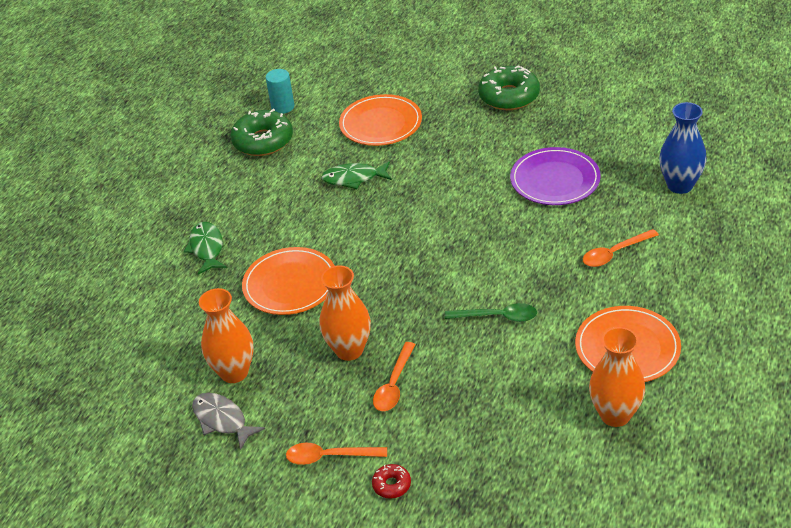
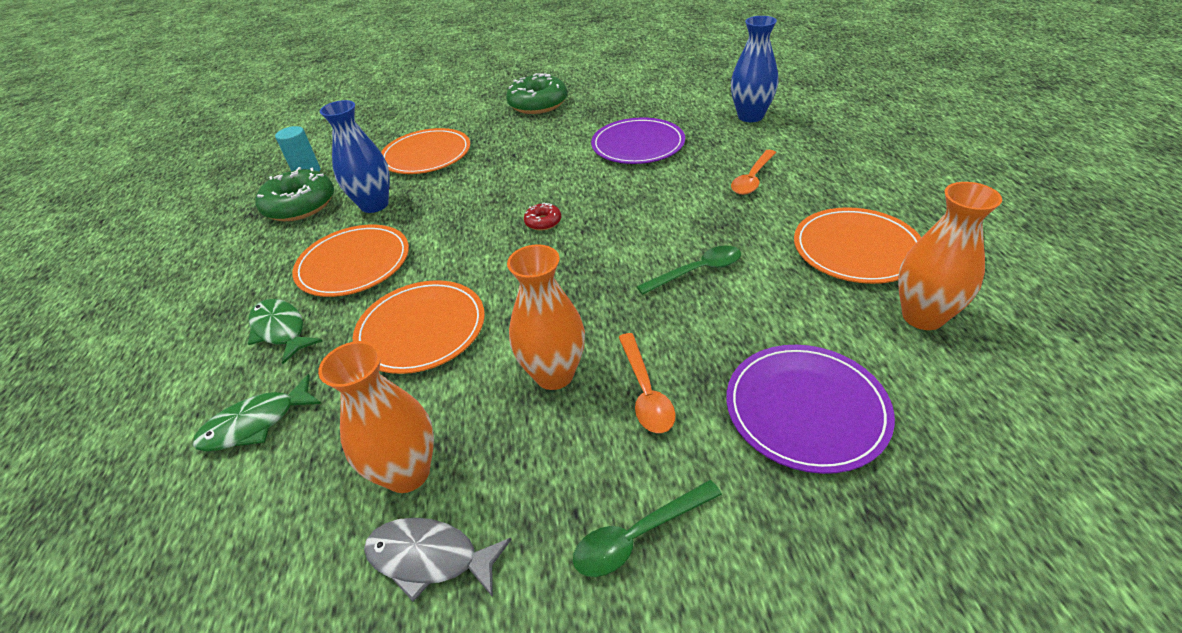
camera: 30 degrees left, 0 degrees up
orange spoon [286,443,387,465] -> green spoon [573,480,722,577]
green fish [321,161,392,189] -> green fish moved to [193,374,322,451]
red donut [372,464,411,499] -> red donut moved to [524,203,561,231]
none -> orange plate [292,225,409,297]
none -> blue vase [320,100,390,213]
none -> purple plate [726,345,895,474]

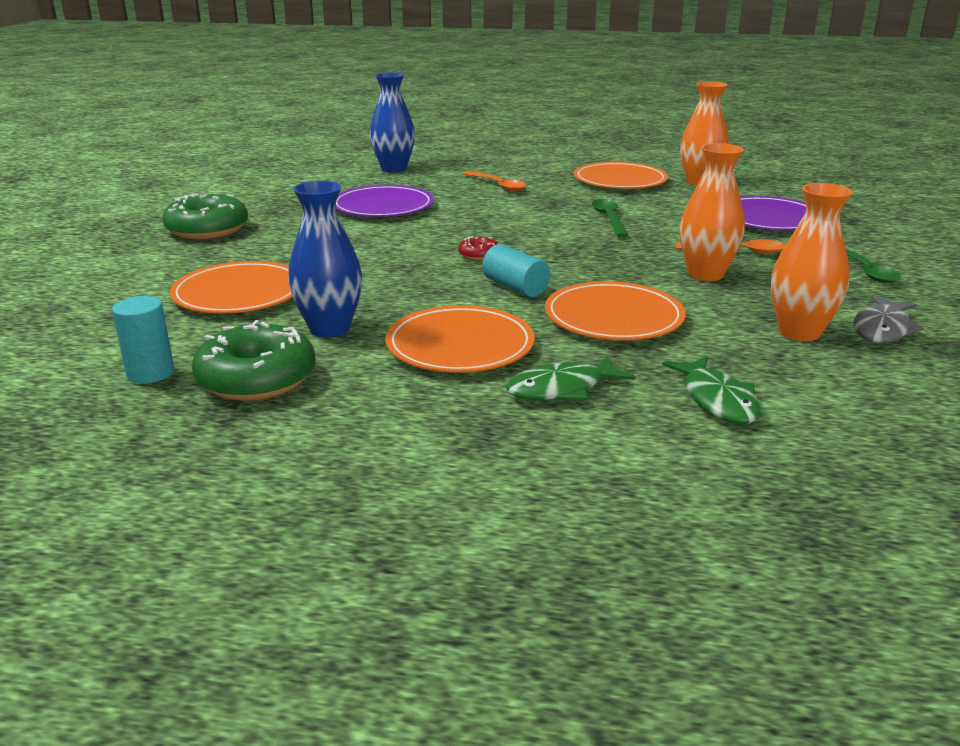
camera: 75 degrees left, 15 degrees down
none -> turquoise cylinder [482,244,550,297]

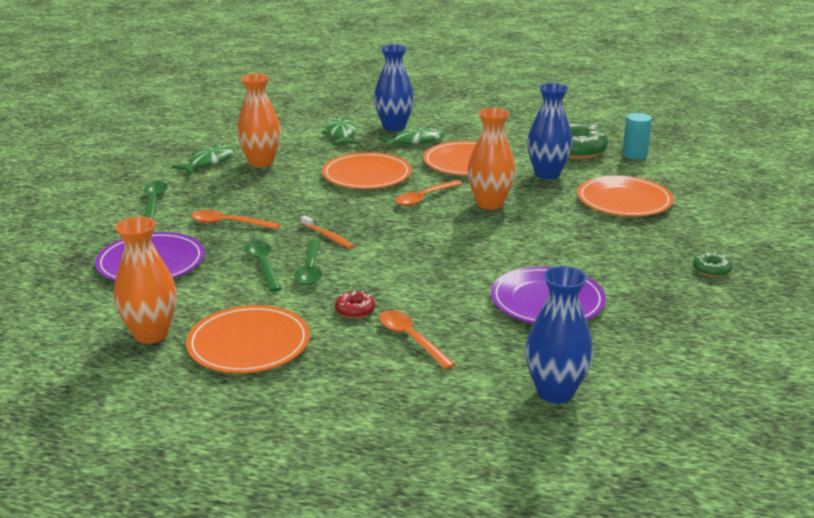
camera: 175 degrees left, 0 degrees up
green donut [162,194,248,239] -> green donut [693,252,732,277], size x0.47
red donut [458,236,498,260] -> red donut moved to [335,290,375,318]
turquoise cylinder [482,244,550,297] -> orange spoon [395,180,462,206]
orange vase [680,143,745,281] -> orange vase moved to [467,108,516,210]
grey fish [853,295,924,343] -> green fish [172,144,235,174]
none -> green spoon [245,240,282,292]
none -> orange toothbrush [301,215,354,249]
none -> blue vase [374,44,414,131]

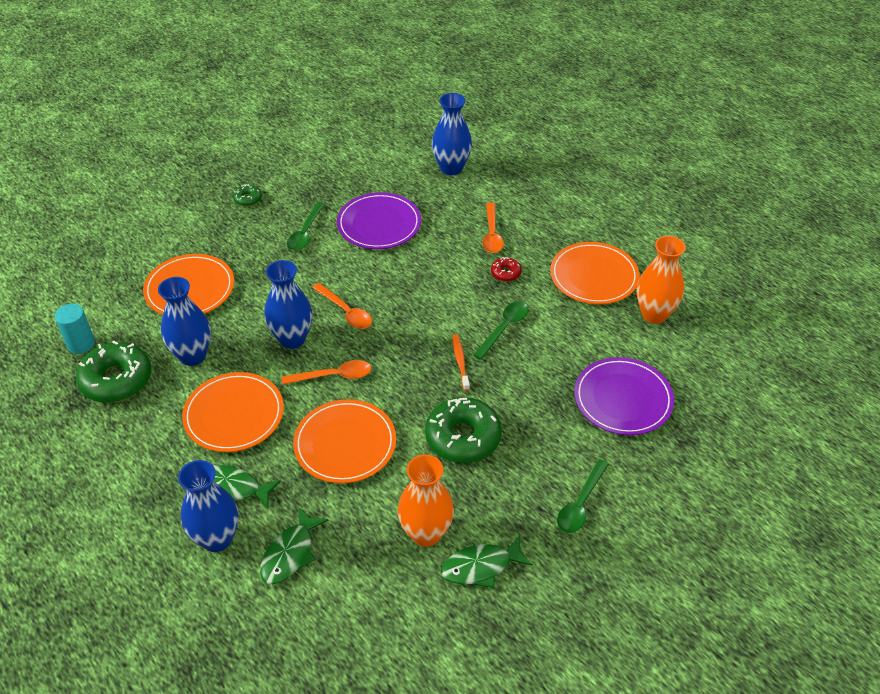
camera: 145 degrees left, 20 degrees up
orange spoon [191,210,280,229] -> orange spoon moved to [312,283,372,329]
green spoon [245,240,282,292] -> green spoon moved to [287,202,325,251]
orange vase [467,108,516,210] -> blue vase [264,260,312,349]
none -> green donut [425,397,502,463]

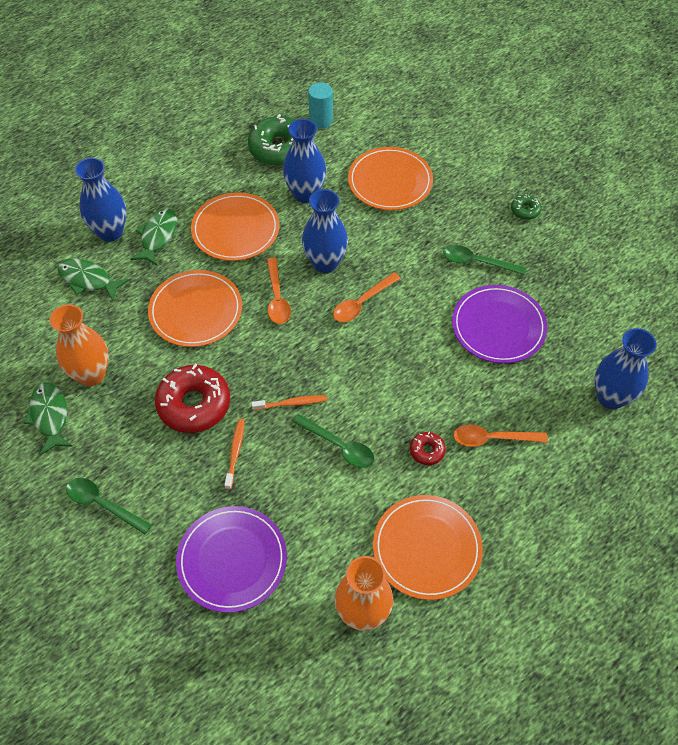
camera: 90 degrees right, 10 degrees up
green donut [425,397,502,463] -> red donut [155,364,230,433]
none -> orange toothbrush [224,419,245,490]

